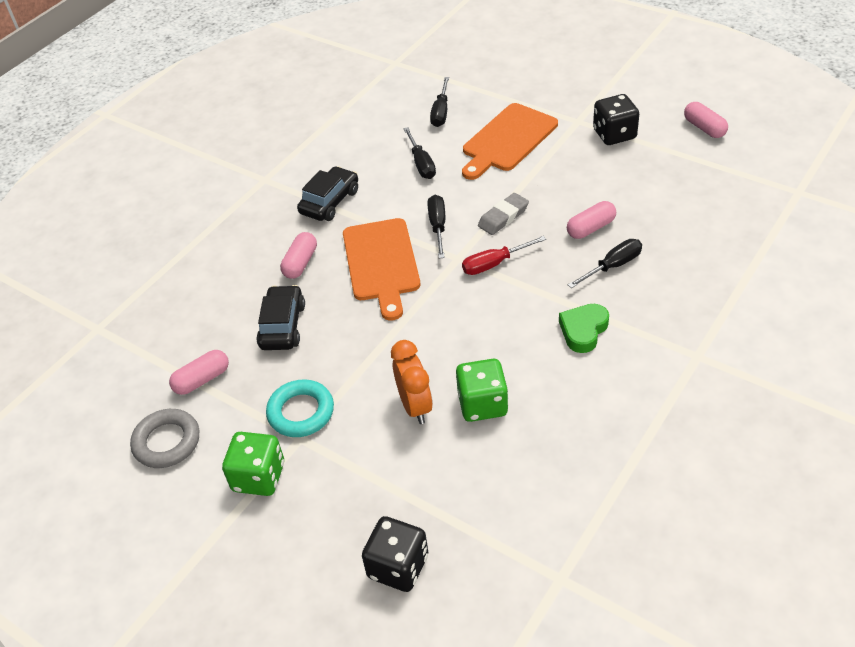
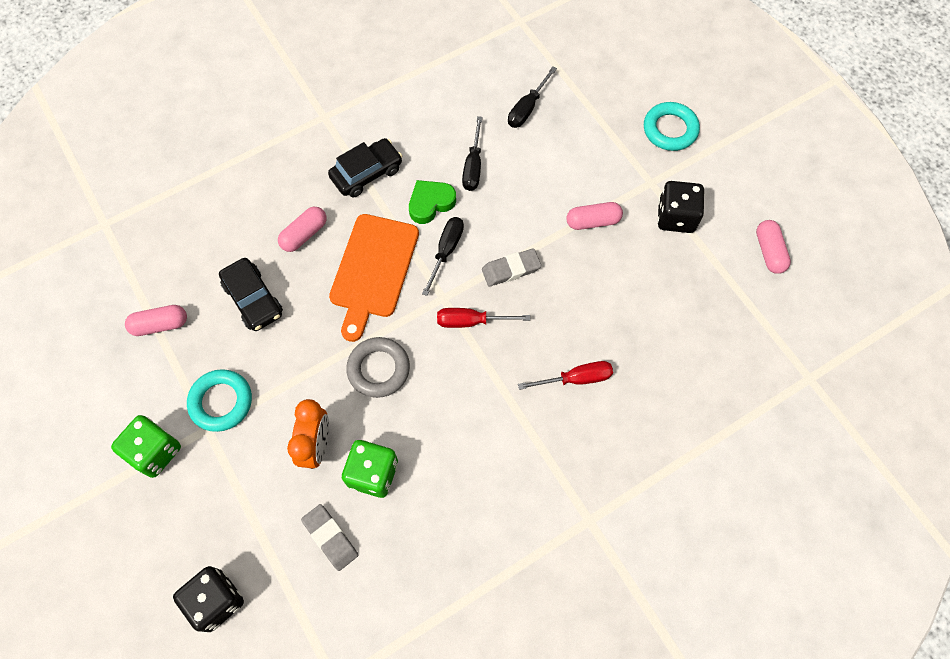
camera: 20 degrees right, 20 degrees up
grey ring [130,409,199,468] -> grey ring moved to [346,337,410,398]
black car [256,285,305,350] -> black car turned 120 degrees clockwise [219,258,283,331]
orange cutting board [462,103,558,180] -> none
green heart [559,304,609,353] -> green heart moved to [409,180,456,224]
pink capsule [567,201,616,239] -> pink capsule moved to [566,202,623,230]
black screwdriver [568,239,642,288] -> red screwdriver [518,361,613,390]
none -> grey eraser [301,504,358,571]
none -> turquoise ring [644,102,700,151]

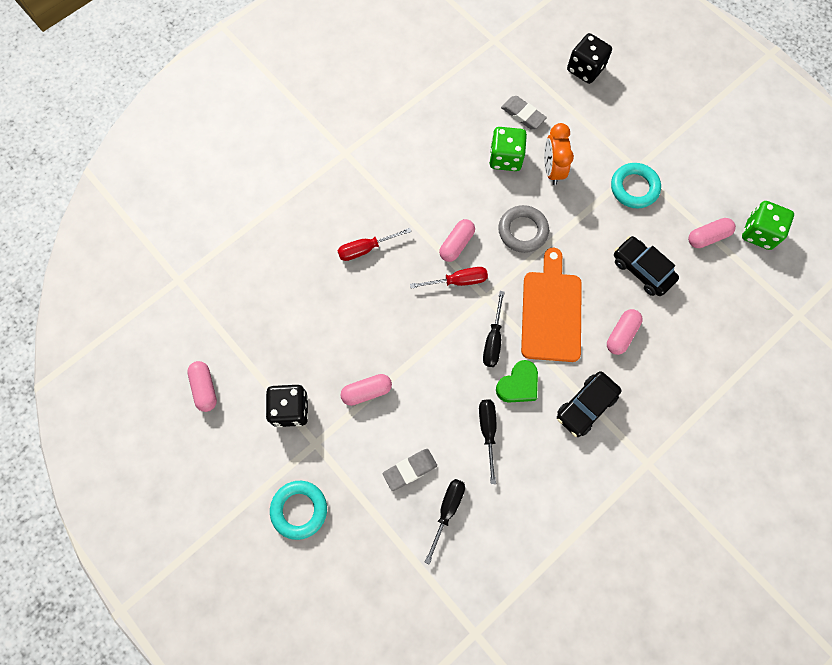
camera: 170 degrees right, 5 degrees up
green dice [111,415,181,478] -> green dice moved to [742,201,794,250]
grey eraser [482,248,541,286] -> grey eraser moved to [383,449,437,491]
none -> pink capsule [439,219,475,262]

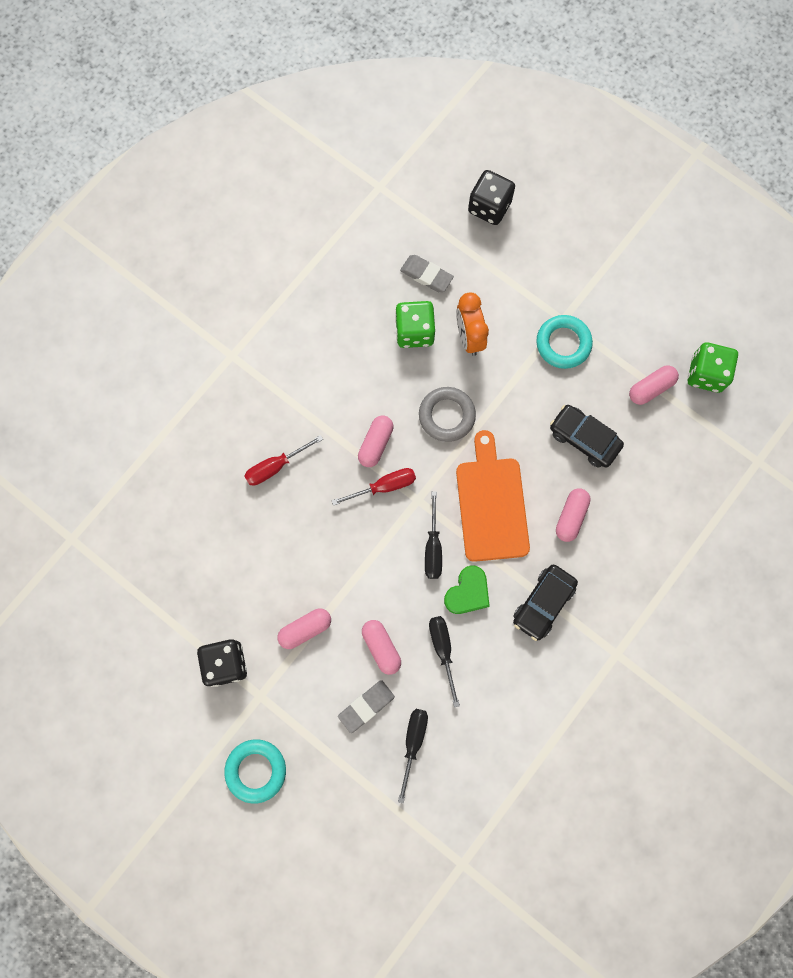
camera: 10 degrees left, 5 degrees up
pink capsule [187,361,217,412] -> pink capsule moved to [362,620,401,675]

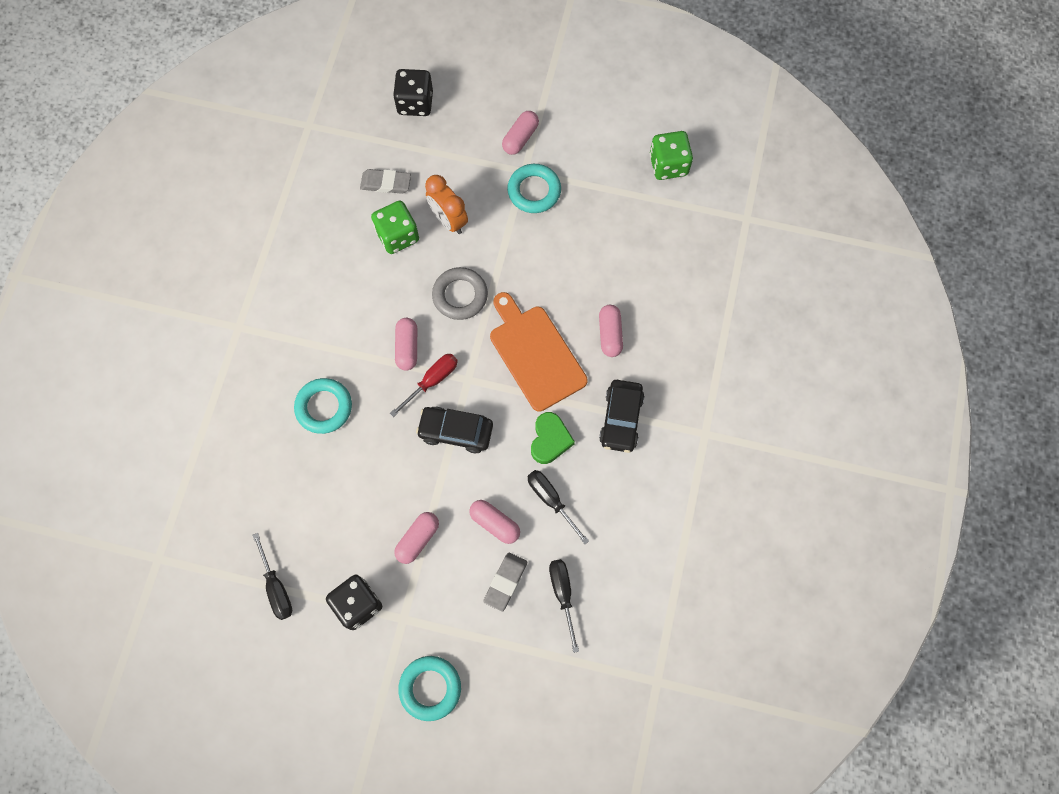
camera: 25 degrees left, 5 degrees down
red screwdriver [244,435,323,486] -> turquoise ring [294,378,352,434]
black screwdriver [425,491,442,579] -> black screwdriver moved to [252,533,292,620]
black car [550,405,624,468] -> black car moved to [416,407,493,453]
pink capsule [629,366,679,405] -> pink capsule moved to [502,111,539,155]

